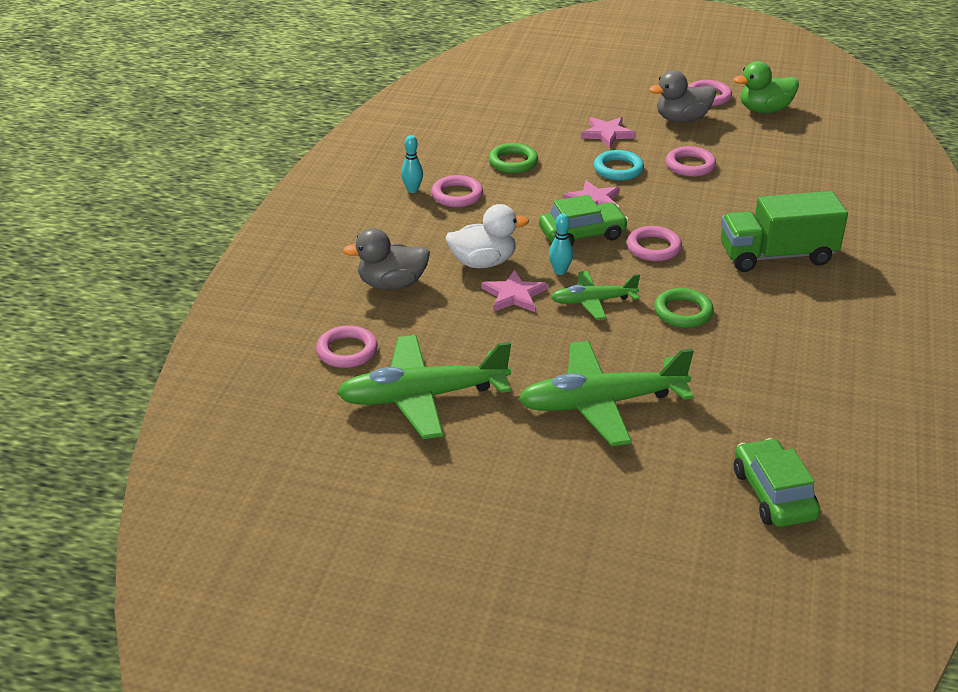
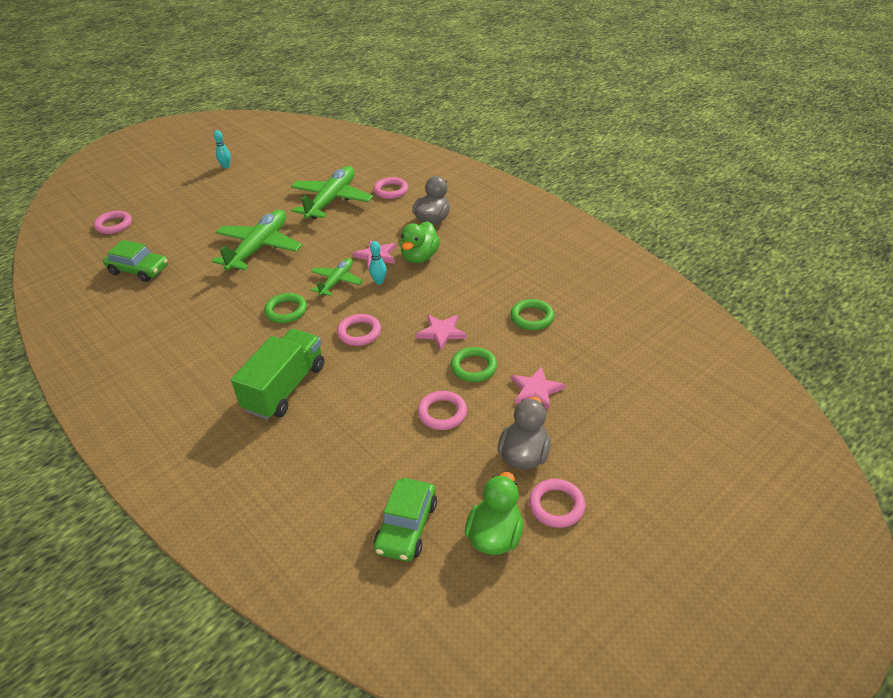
camera: 125 degrees right, 5 degrees up
turquoise bowling pin [401,135,423,193] -> turquoise bowling pin moved to [214,130,231,169]
pink ring [431,175,483,207] -> pink ring moved to [94,211,132,234]
white duck [446,204,529,268] -> green duck [400,222,440,263]
green car [539,195,629,246] -> green car moved to [374,478,437,562]
turquoise ring [594,150,644,181] -> green ring [450,347,497,382]

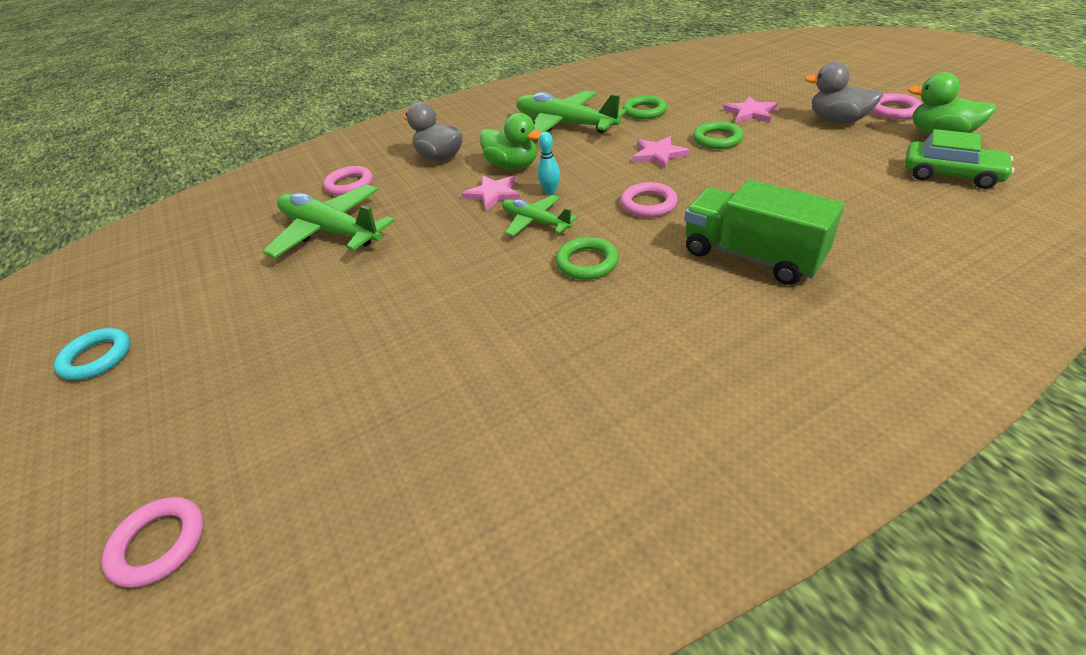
camera: 75 degrees left, 0 degrees up
green car [103,240,168,282] -> none
green plane [212,209,302,271] -> green plane moved to [516,91,626,133]
turquoise bowling pin [214,130,231,169] -> turquoise ring [54,328,130,380]
pink ring [417,391,467,430] -> none

